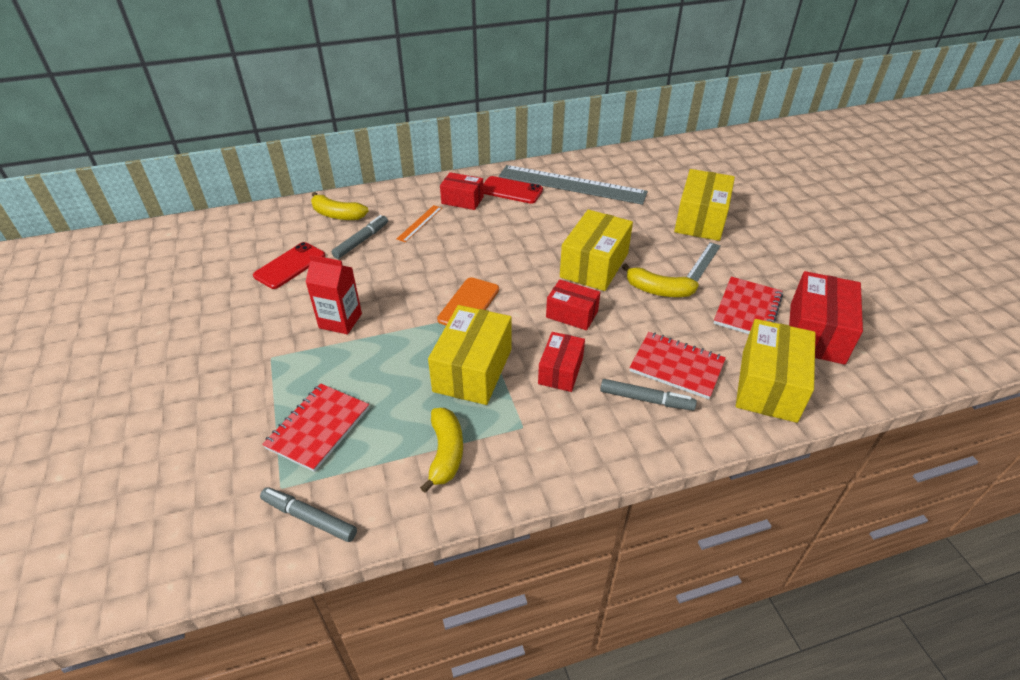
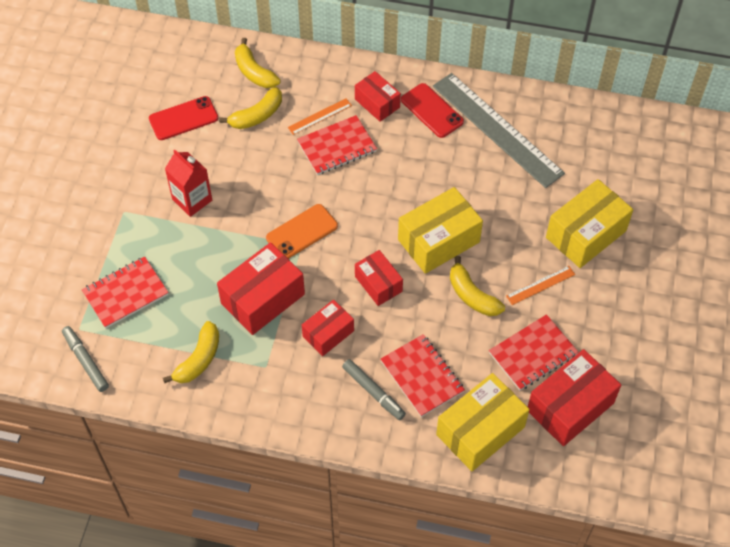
camera: 30 degrees right, 15 degrees up
grey marker [332,215,388,259] -> yellow banana [219,87,282,129]
yellow box [428,305,512,405] -> red box [217,242,305,335]
grey ruler [687,242,720,282] -> orange ruler [506,266,575,305]
none -> red notebook [297,115,377,175]

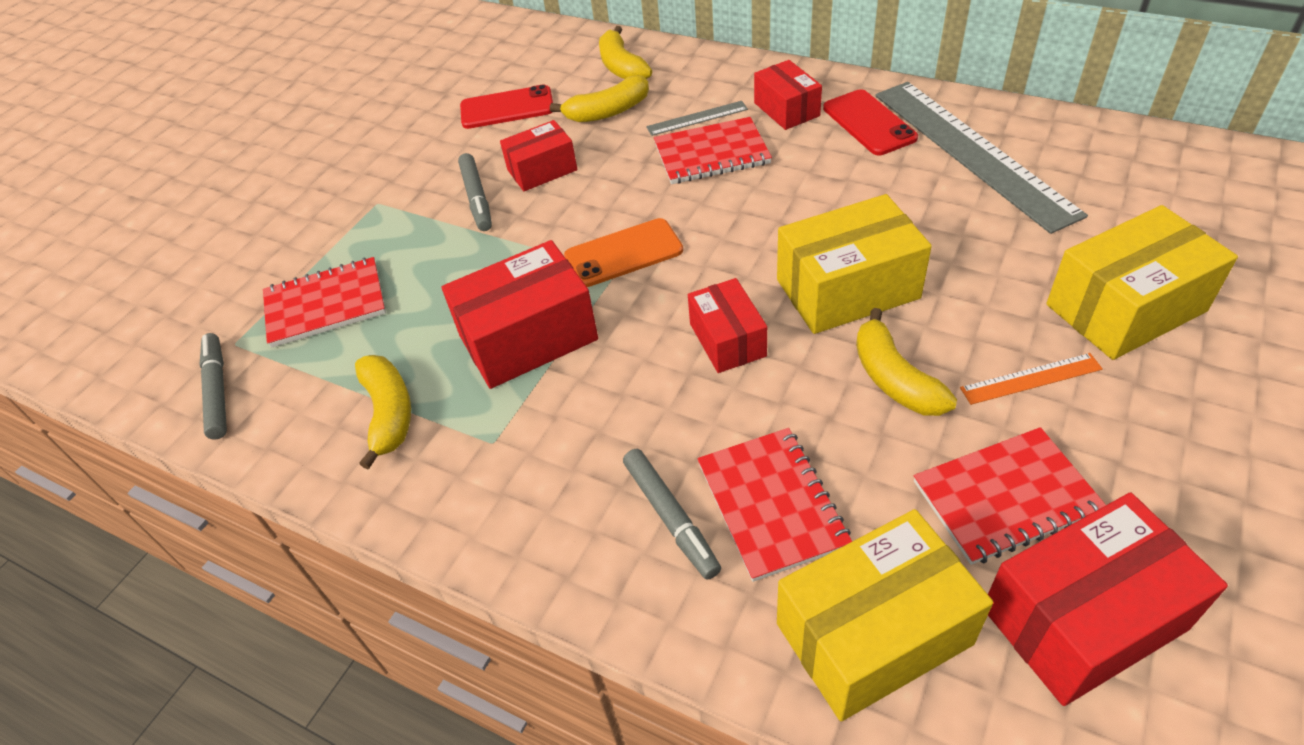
camera: 20 degrees right, 10 degrees down
yellow banana [163,321,219,383] -> yellow banana turned 60 degrees counterclockwise [355,355,411,470]
red carton [165,149,212,217] -> grey marker [458,153,492,231]
orange ruler [288,98,352,135] -> grey ruler [646,101,748,136]
red box [302,300,354,356] -> red box moved to [500,120,577,191]

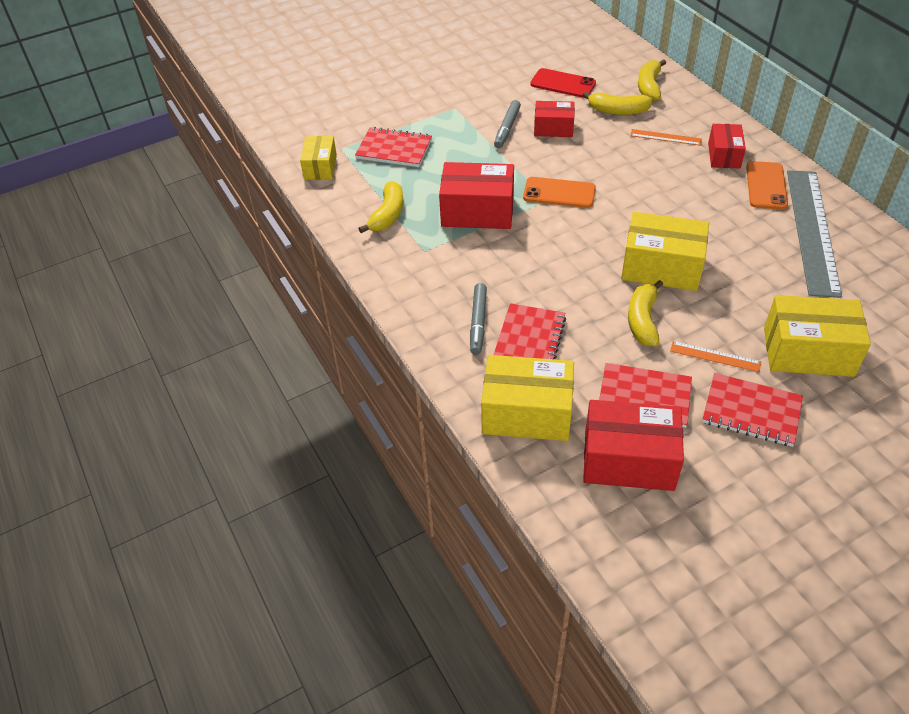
camera: 30 degrees right, 0 degrees up
grey marker [199,333,227,439] -> yellow box [300,136,337,180]
grey ruler [646,101,748,136] -> orange ruler [630,129,702,146]
red notebook [654,117,772,184] -> red notebook moved to [702,373,803,447]
red box [688,278,767,373] -> none
red phone [823,89,918,155] -> orange phone [746,161,788,210]

